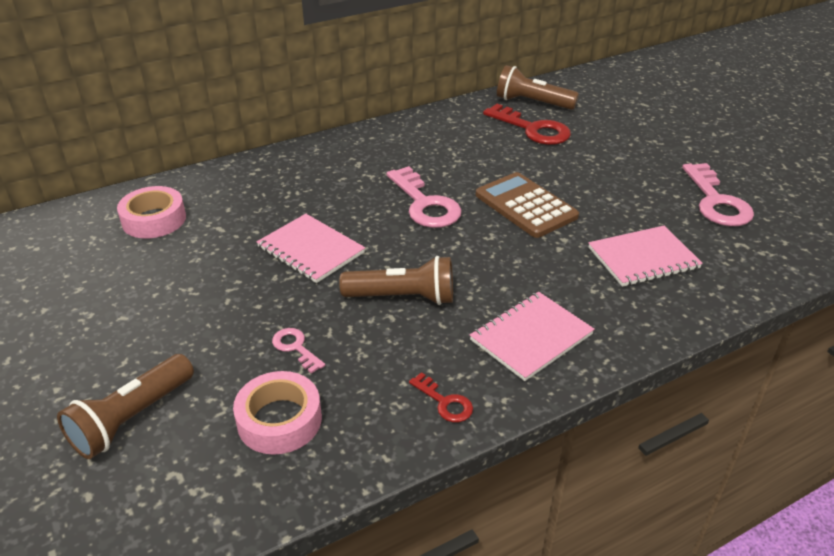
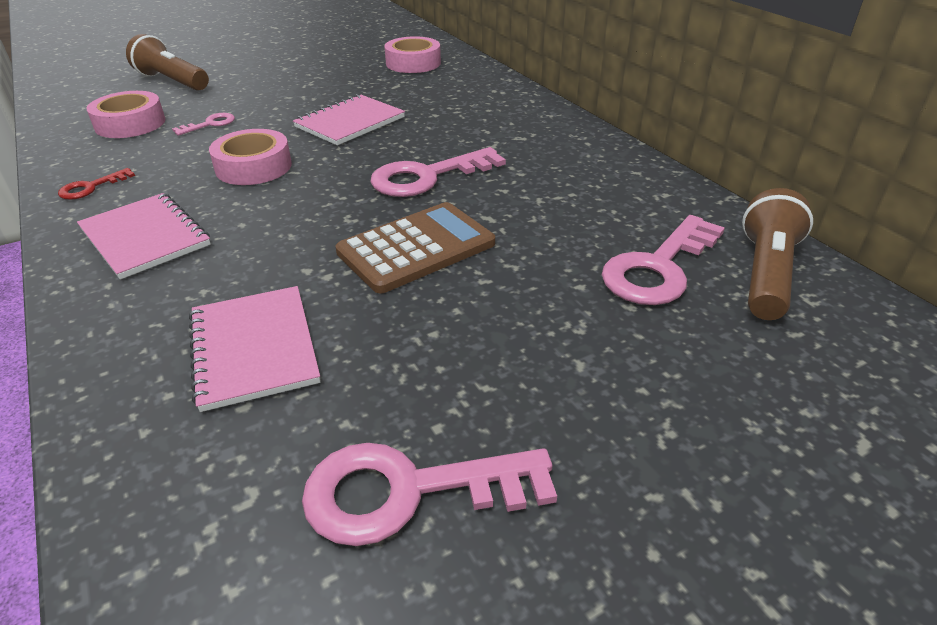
camera: 90 degrees right, 0 degrees up
brown flashlight [339,256,453,305] -> pink tape [209,129,292,185]
red key [483,104,571,145] -> pink key [602,215,725,305]

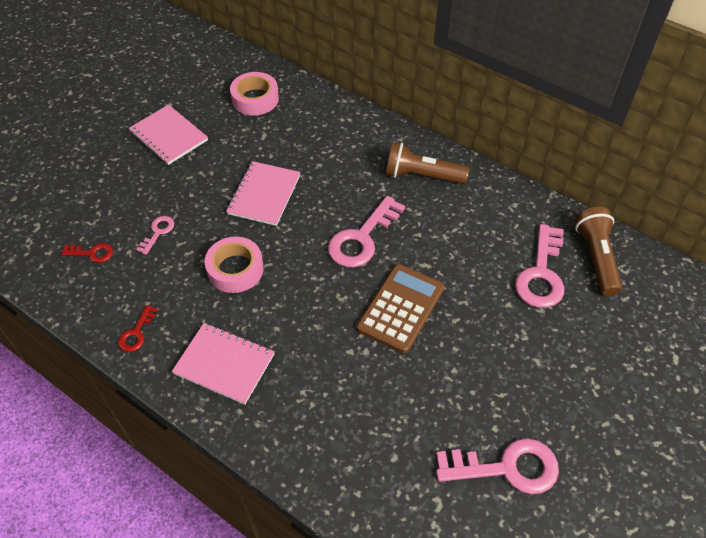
camera: 25 degrees left, 15 degrees up
pink tape [86,91,165,138] -> red key [61,243,113,263]
brown flashlight [126,34,209,91] -> brown flashlight moved to [386,142,470,184]
pink notebook [189,286,320,412] -> pink notebook moved to [129,105,208,165]
pink key [302,443,557,546] -> pink key turned 150 degrees counterclockwise [436,438,559,494]

